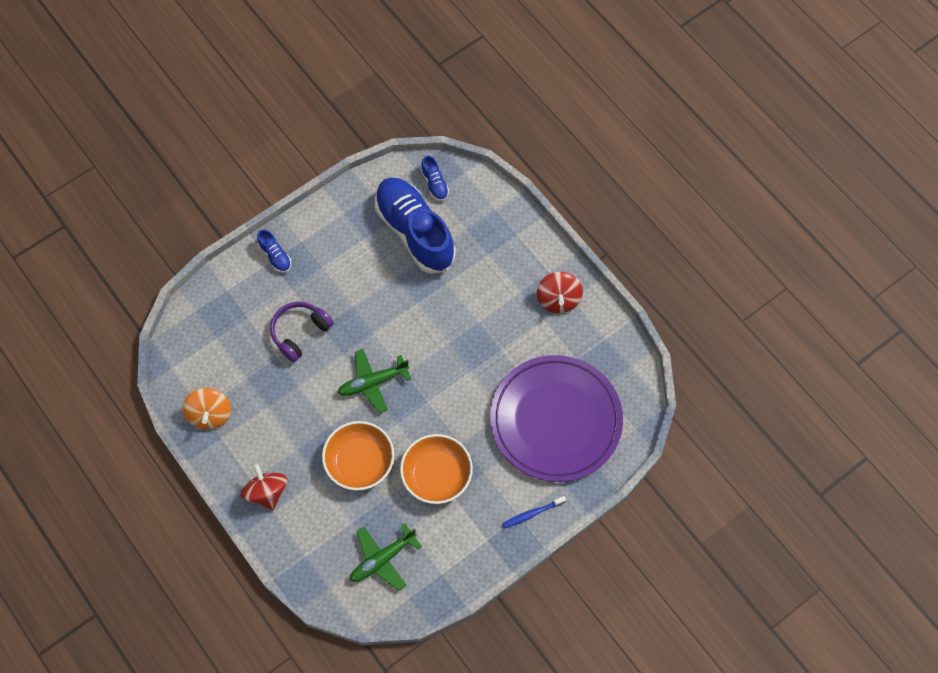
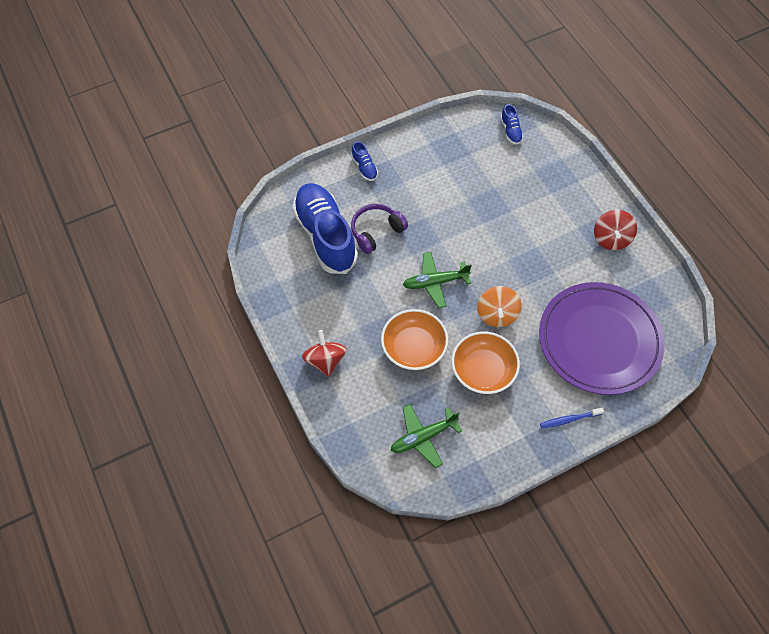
camera: 10 degrees right, 5 degrees down
orange spinning top [183,388,231,430] -> orange spinning top moved to [477,286,522,327]
blue shoe [375,177,455,274] -> blue shoe moved to [292,183,358,274]

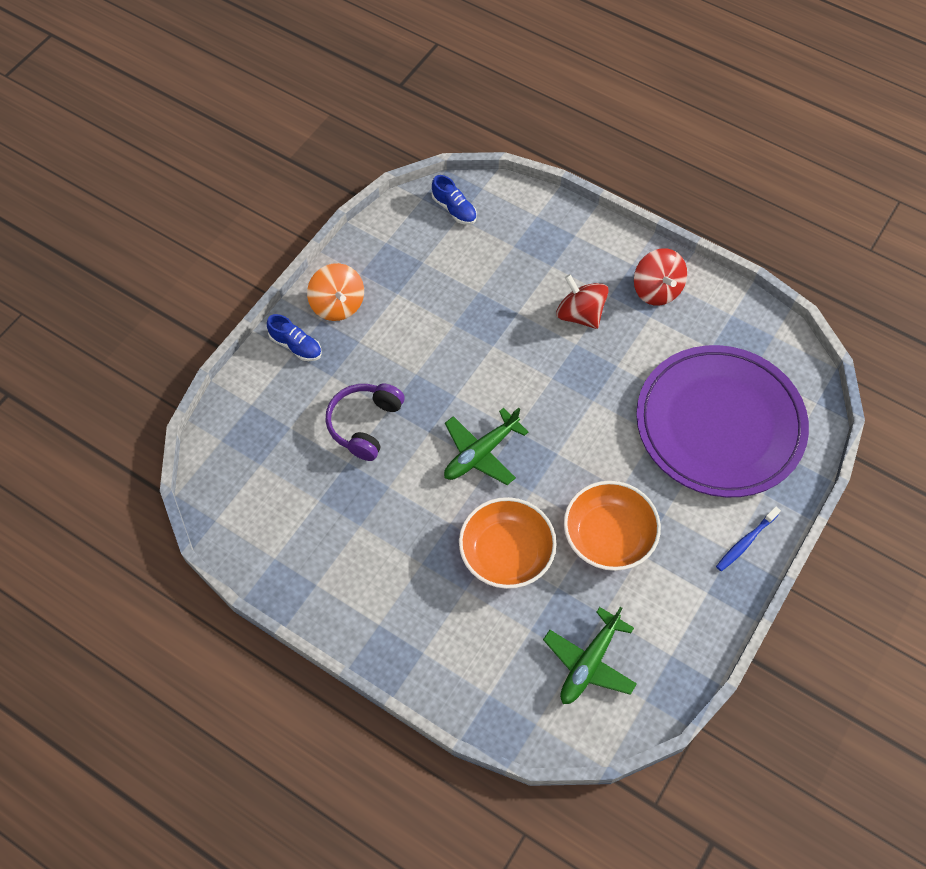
camera: 30 degrees left, 0 degrees up
blue shoe [292,183,358,274] -> none
red spinning top [302,330,347,377] -> red spinning top moved to [556,274,609,329]
orange spinning top [477,286,522,327] -> orange spinning top moved to [307,263,364,321]

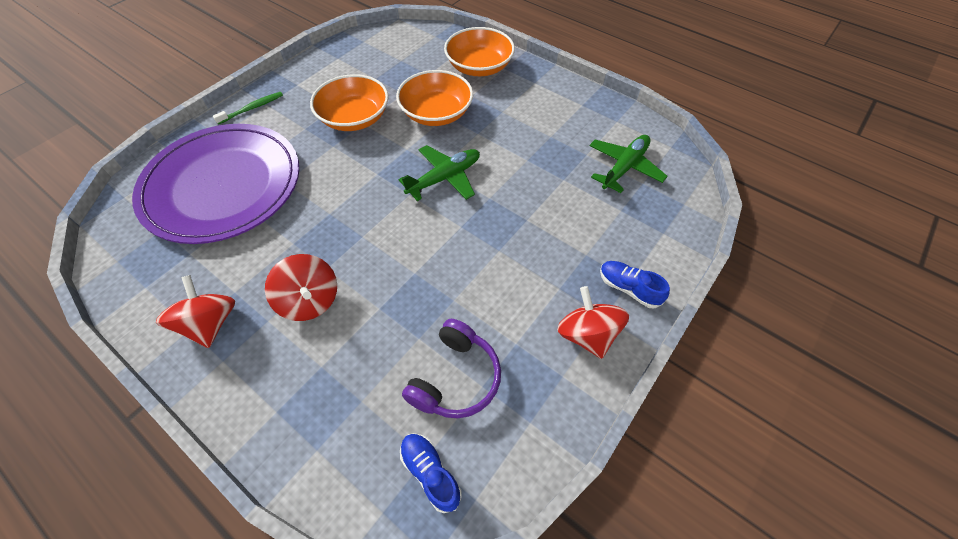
camera: 175 degrees left, 5 degrees down
orange spinning top [307,263,364,321] -> red spinning top [557,286,629,359]
purple headphones [326,384,405,461] -> purple headphones moved to [402,319,501,418]
green plane [543,607,637,704] -> green plane moved to [589,135,668,193]
blue toothbrush [716,507,781,571] -> green toothbrush [213,92,283,124]
none -> orange bowl [444,27,515,76]

